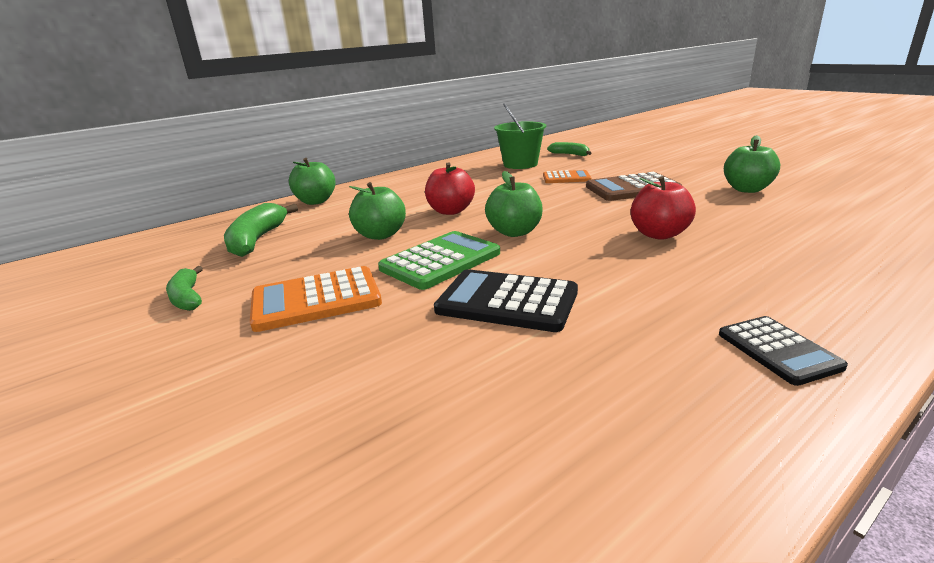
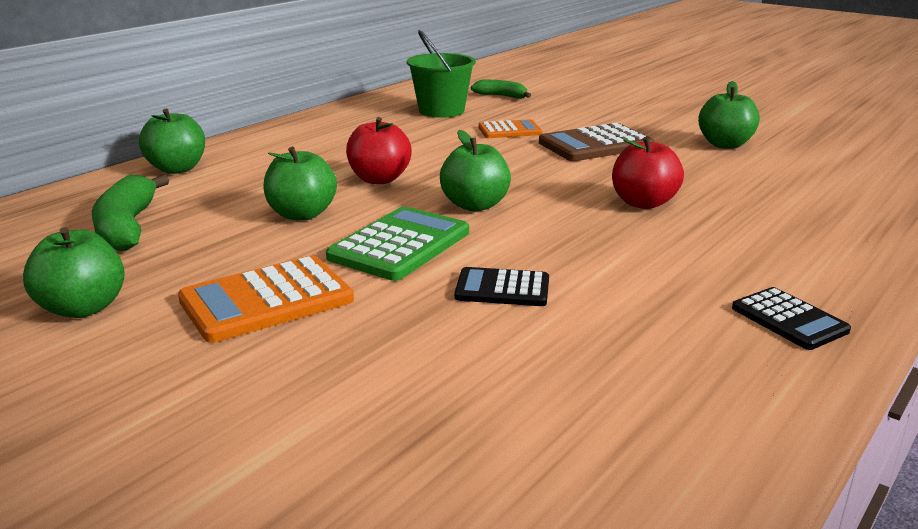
camera: 15 degrees left, 0 degrees up
green banana [166,266,203,311] -> green apple [23,227,125,318]
black calculator [434,269,578,332] -> black calculator [455,267,549,306], size x0.62

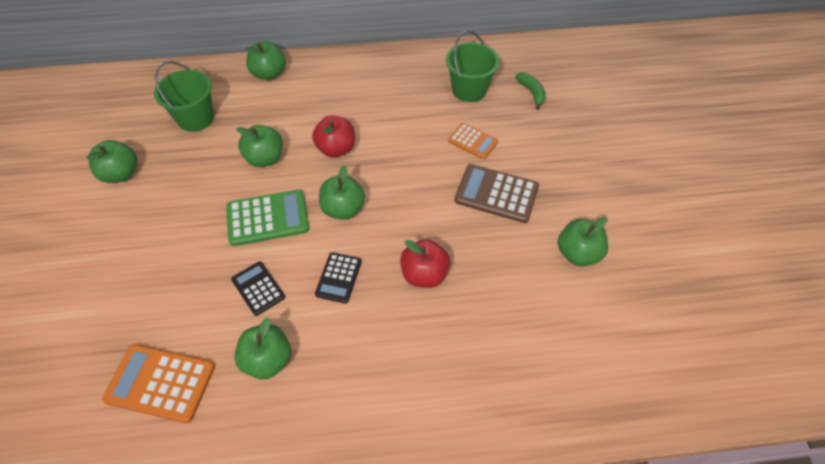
camera: 45 degrees right, 30 degrees up
green banana [92,174,169,251] -> green bucket [154,61,214,132]
orange calculator [178,256,354,343] -> orange calculator moved to [102,344,215,423]
black calculator [732,287,851,350] -> black calculator moved to [315,252,362,303]
none -> green apple [235,317,291,379]

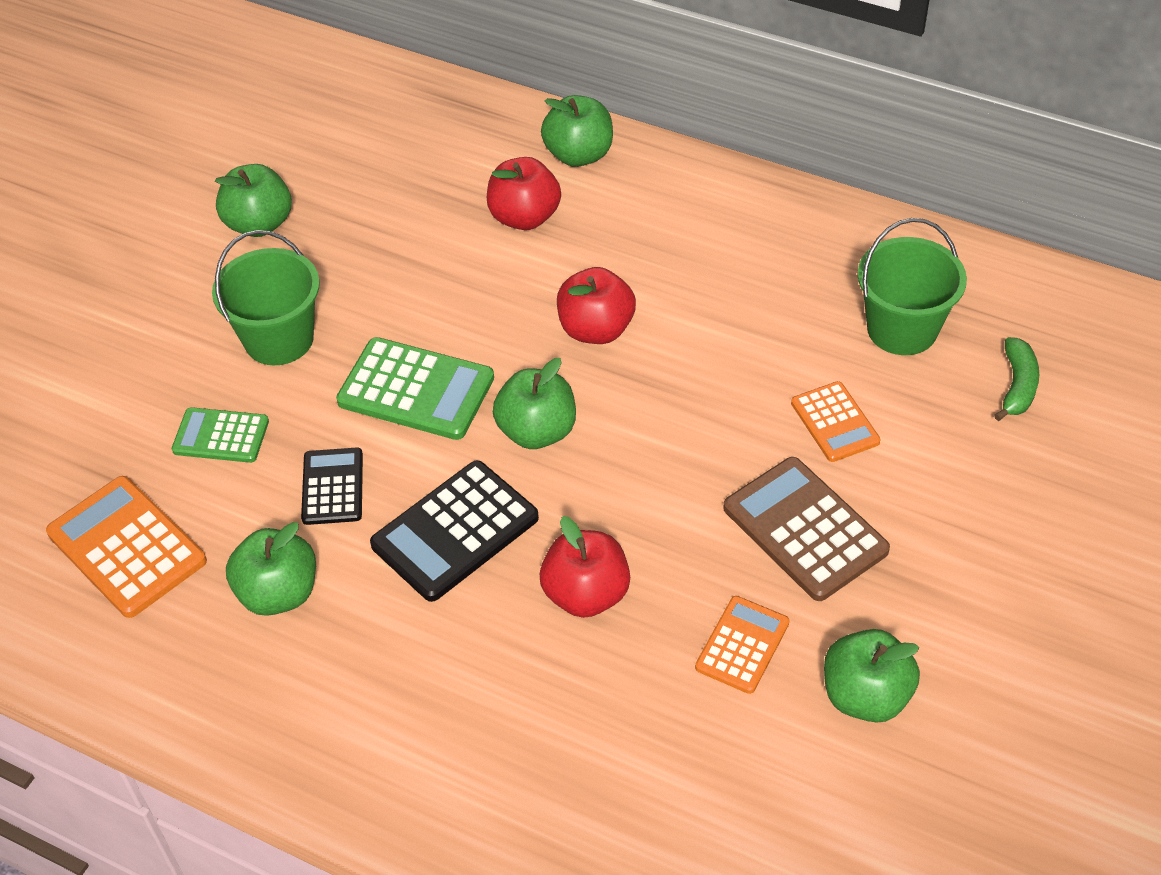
camera: 35 degrees right, 5 degrees down
green bucket [154,61,214,132] -> green bucket moved to [212,230,320,365]
green apple [236,125,283,167] -> none
black calculator [315,252,362,303] -> black calculator [370,461,539,602], size x1.63
none -> green calculator [172,407,269,463]
none -> red apple [487,157,561,230]
none -> orange calculator [695,596,790,694]

